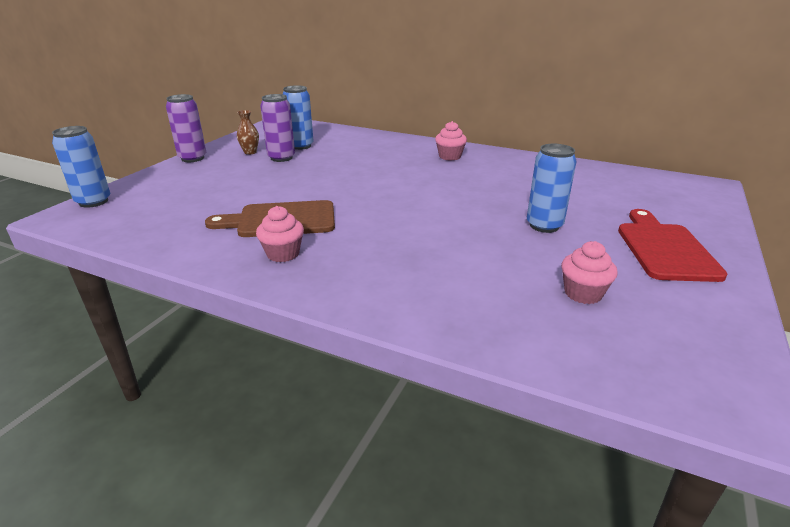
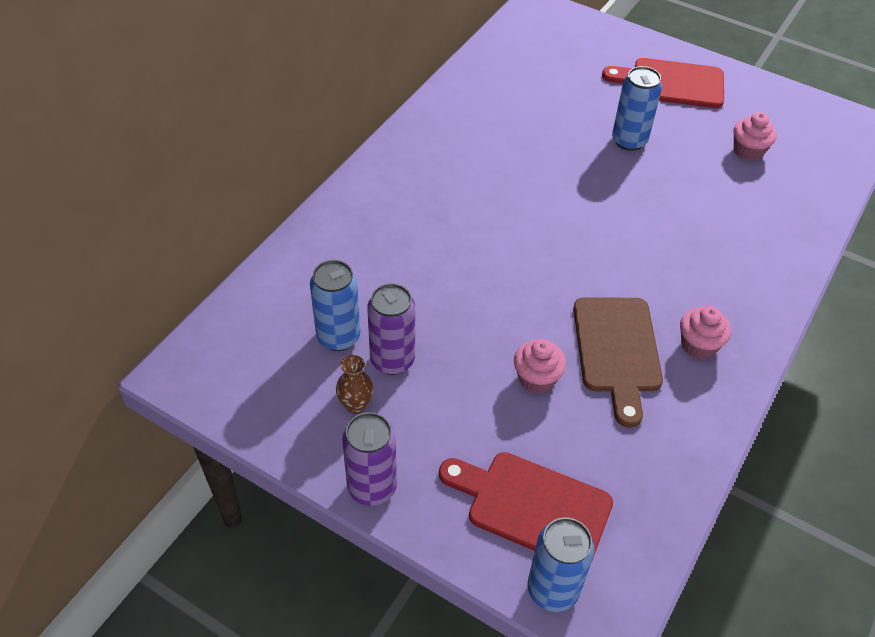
camera: 85 degrees left, 20 degrees up
pink cupcake [435,121,467,161] -> pink cupcake moved to [514,339,566,393]
none -> red cutting board [439,452,613,563]

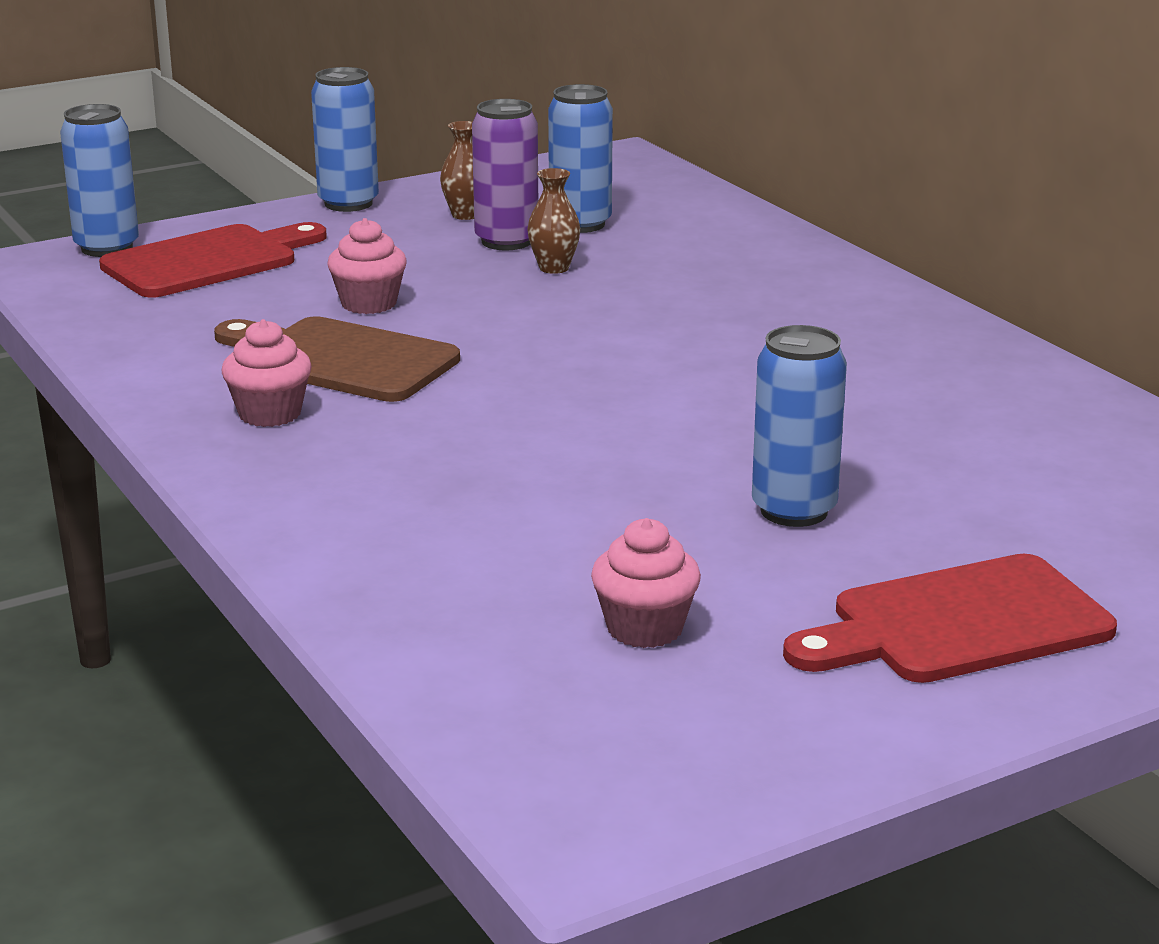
camera: 120 degrees right, 25 degrees down
purple can [342,412,397,506] -> blue can [311,67,379,212]
red cutting board [602,58,724,108] -> red cutting board turned 150 degrees counterclockwise [783,554,1117,683]
none -> brown vase [527,168,580,274]

